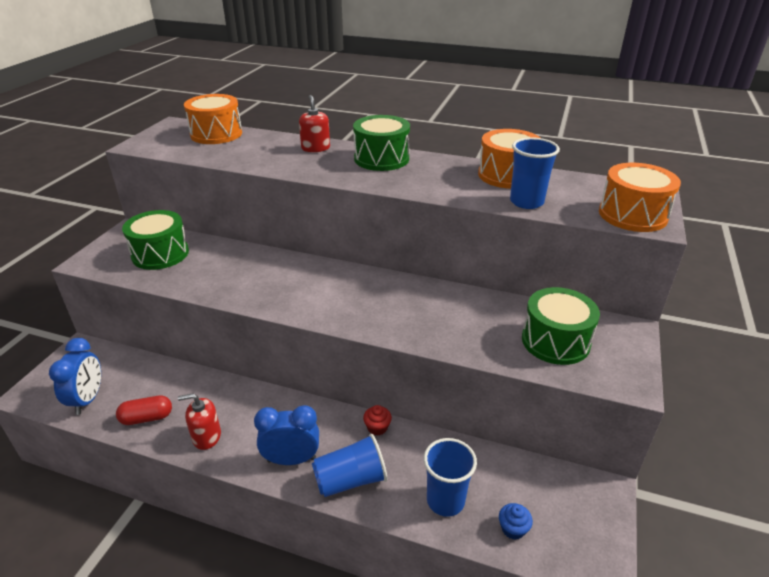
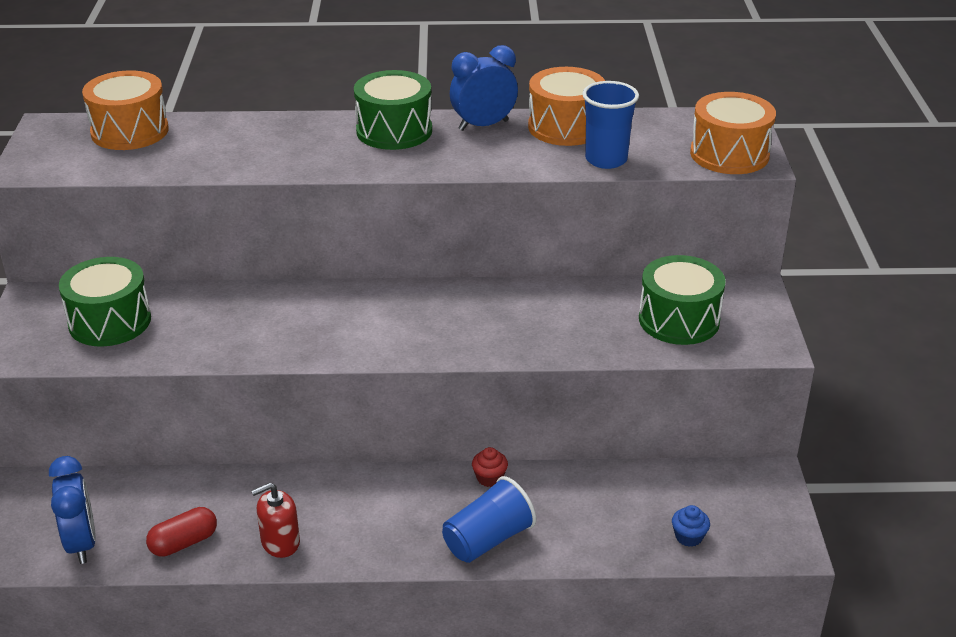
camera: 20 degrees left, 0 degrees up
blue clock [254,405,319,465] -> blue clock moved to [450,45,518,131]
red soap dispenser [299,95,330,152] -> none
blue cup [424,438,477,517] -> none

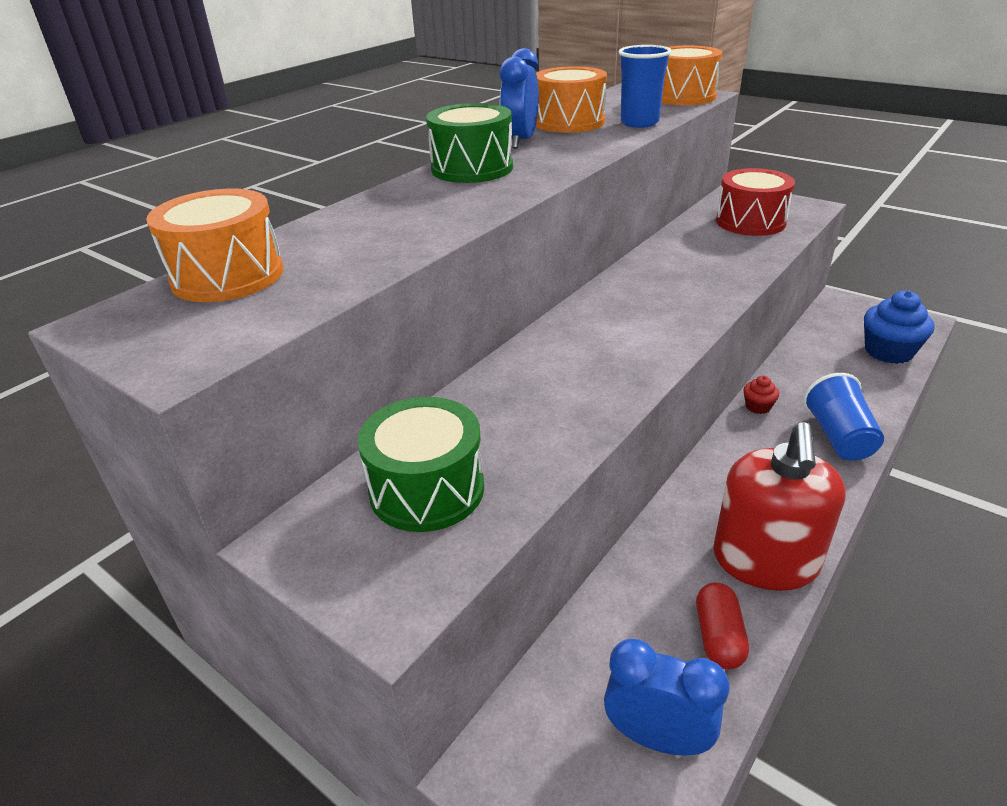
camera: 50 degrees left, 0 degrees up
red soap dispenser [251,482,300,558] -> red soap dispenser [713,422,846,591], size x1.91
green drum [639,255,726,345] -> red drum [716,168,795,236]
blue cupcake [672,505,710,547] -> blue cupcake [864,291,934,364], size x2.02

